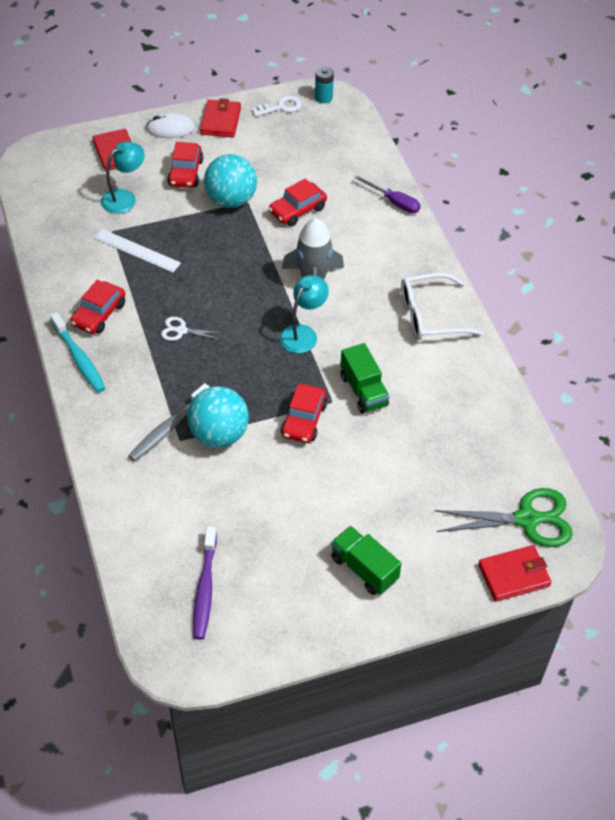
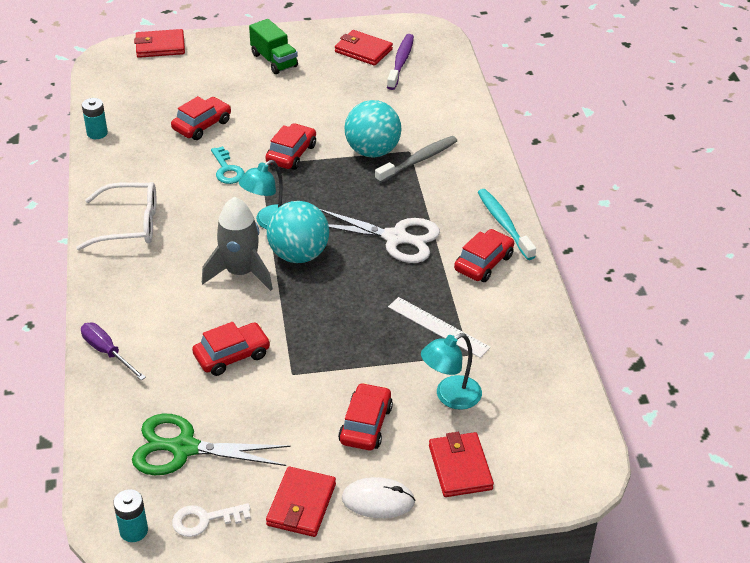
camera: 170 degrees left, 10 degrees down
white scissors [161,317,224,341] -> white scissors [320,209,440,263], size x1.99
turquoise ball [204,154,257,208] -> turquoise ball moved to [267,201,329,263]
green truck [340,343,389,414] -> turquoise key [211,146,245,184]
green scissors [434,488,573,547] -> green scissors moved to [132,414,291,475]
none -> turquoise battery [82,98,108,139]
none -> red car [171,96,231,140]
none -> red wallet [335,30,393,66]

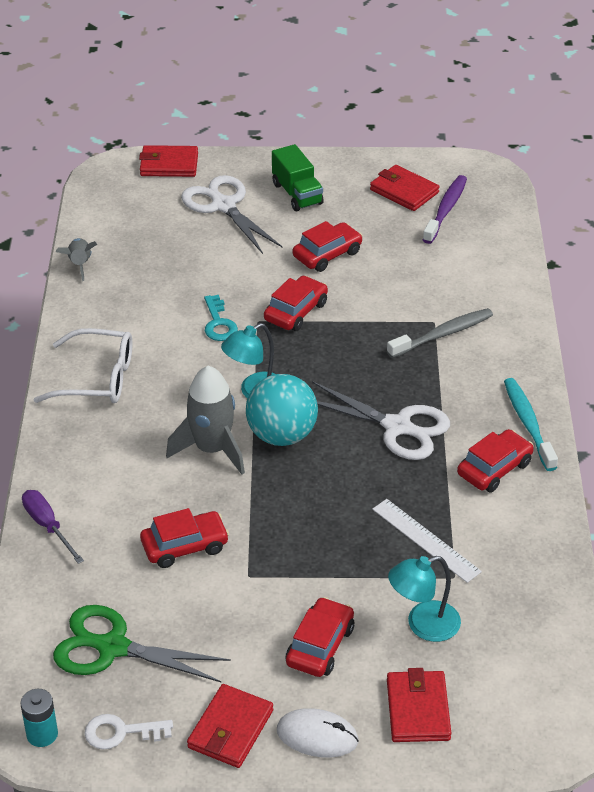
camera: 10 degrees right, 0 degrees up
turquoise battery [82,98,108,139] -> grey rocket [56,238,97,281]
red car [171,96,231,140] -> red car moved to [293,221,363,272]
turquoise ball [345,100,402,158] -> none
none -> white scissors [181,175,282,254]

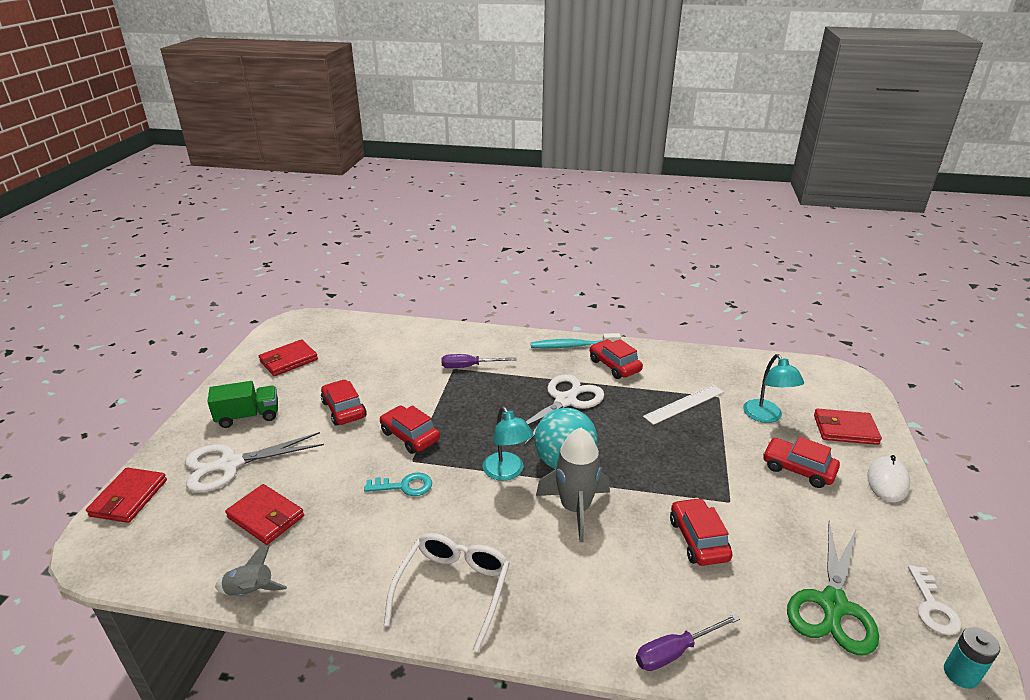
camera: 80 degrees left, 10 degrees down
red wallet [187,684,273,768] -> red wallet moved to [225,484,304,545]
grey toothbrush [387,308,493,358] -> purple screwdriver [441,354,517,368]
purple toothbrush [423,175,467,244] -> none

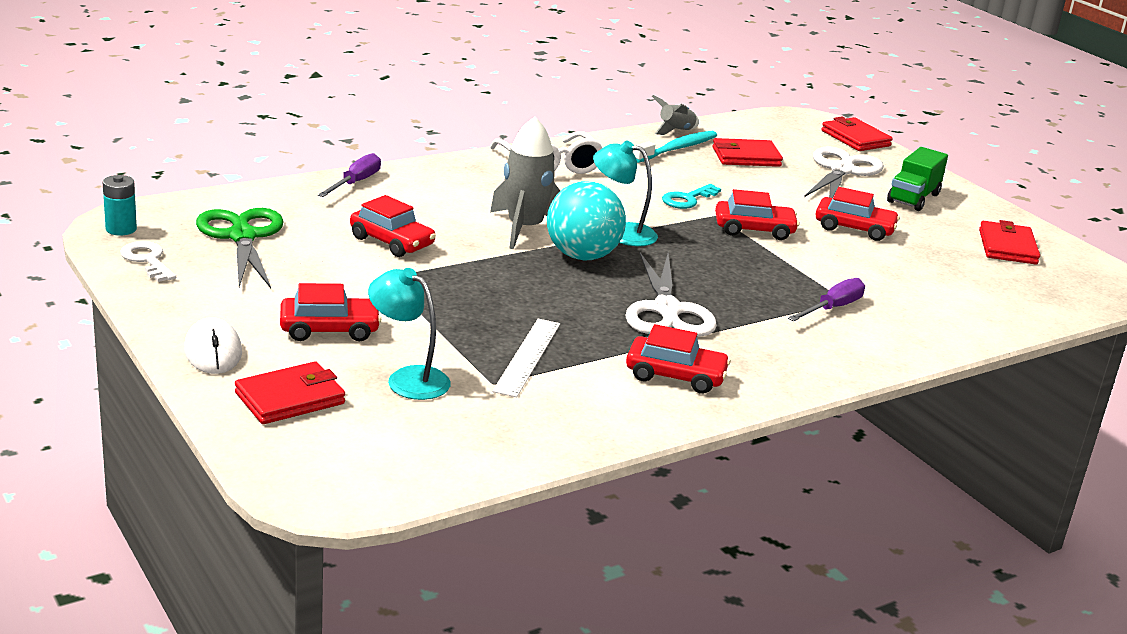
camera: 135 degrees right, 5 degrees down
turquoise toothbrush [531,333,621,349] -> turquoise toothbrush moved to [633,130,717,163]

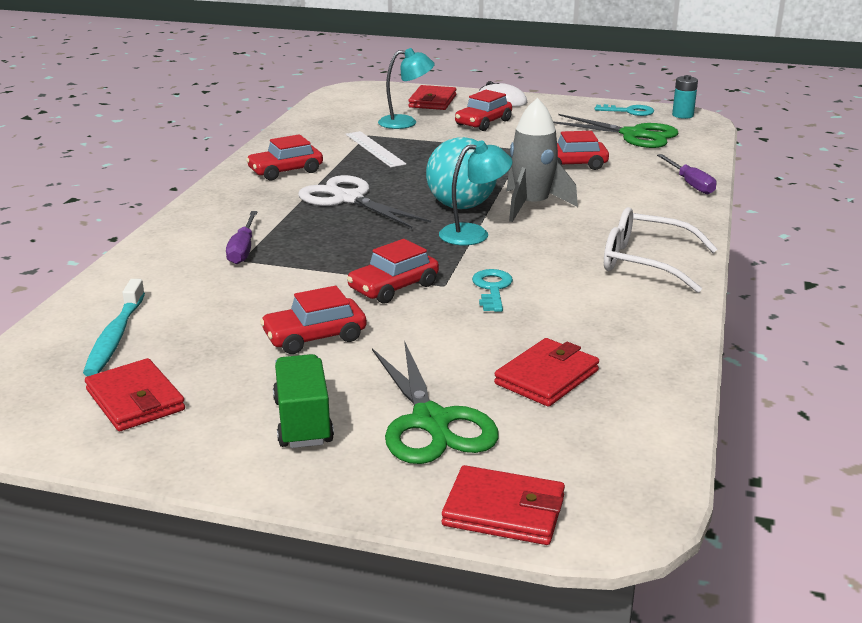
camera: 140 degrees right, 0 degrees up
white key [120,241,176,282] -> turquoise key [595,104,654,116]
turquoise toothbrush [633,130,717,163] -> turquoise toothbrush moved to [83,279,145,376]
grey rocket [652,95,699,135] -> none
white scissors [804,146,884,198] -> green scissors [372,340,499,464]

